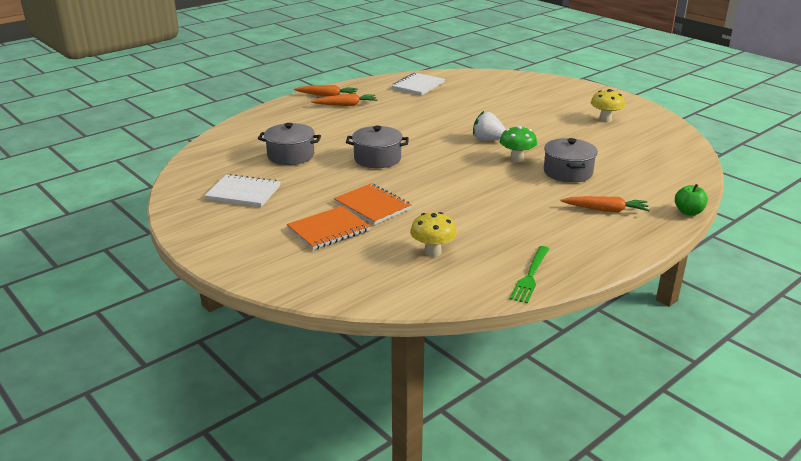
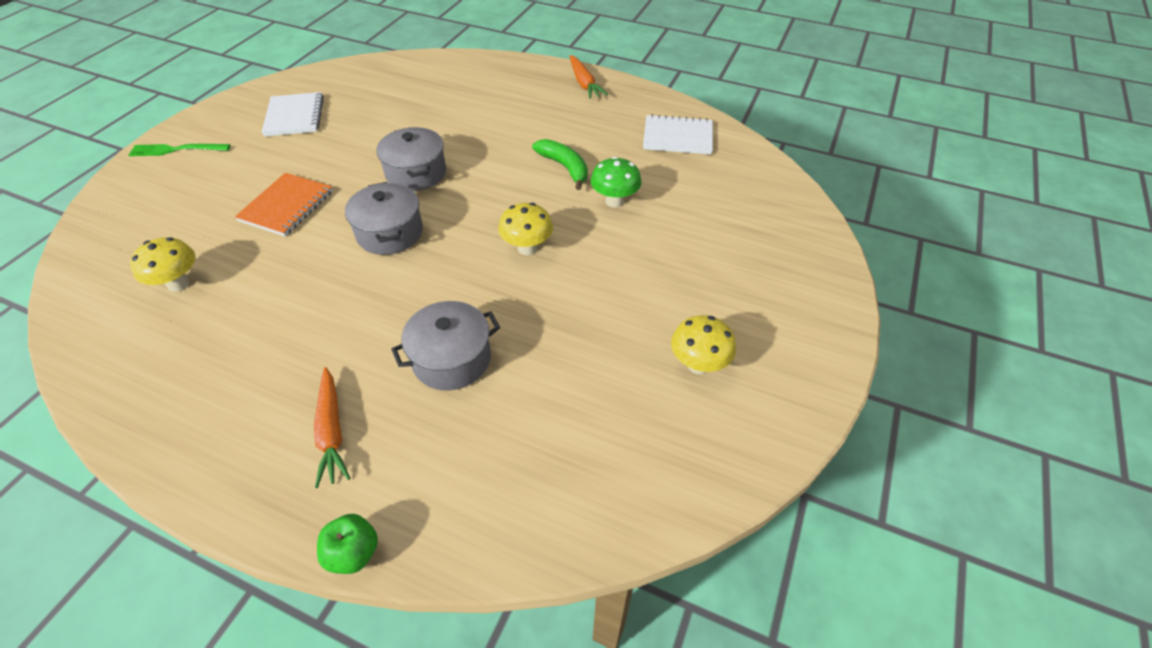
camera: 65 degrees right, 20 degrees up
grey pot [258,123,321,165] -> grey pot moved to [345,182,423,255]
orange notebook [287,206,370,250] -> none
orange carrot [311,93,377,106] -> none
white strawberry [473,111,506,140] -> yellow mushroom [498,203,553,255]
green mushroom [500,126,537,162] -> green mushroom moved to [591,157,642,208]
green fork [509,246,549,303] -> green fork moved to [128,144,231,156]
none -> green banana [532,139,588,190]

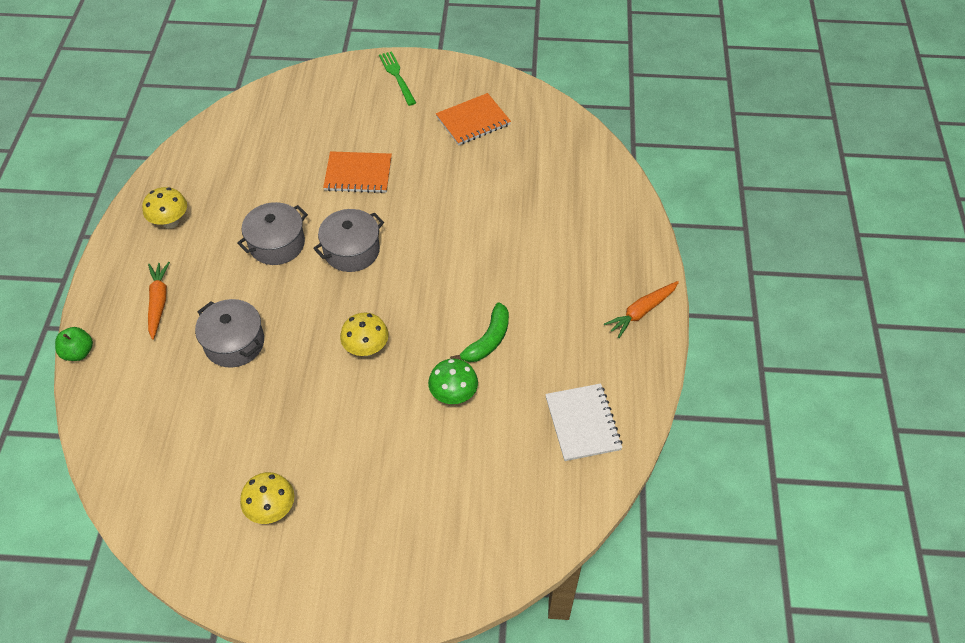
camera: 70 degrees right, 5 degrees up
yellow mushroom [130,237,195,292] -> yellow mushroom moved to [142,187,187,229]
white notebook [262,92,324,137] -> orange notebook [436,93,511,145]
orange carrot [314,367,350,488] -> orange carrot turned 120 degrees clockwise [148,262,170,340]
grey pot [376,127,446,191] -> grey pot moved to [237,202,308,265]

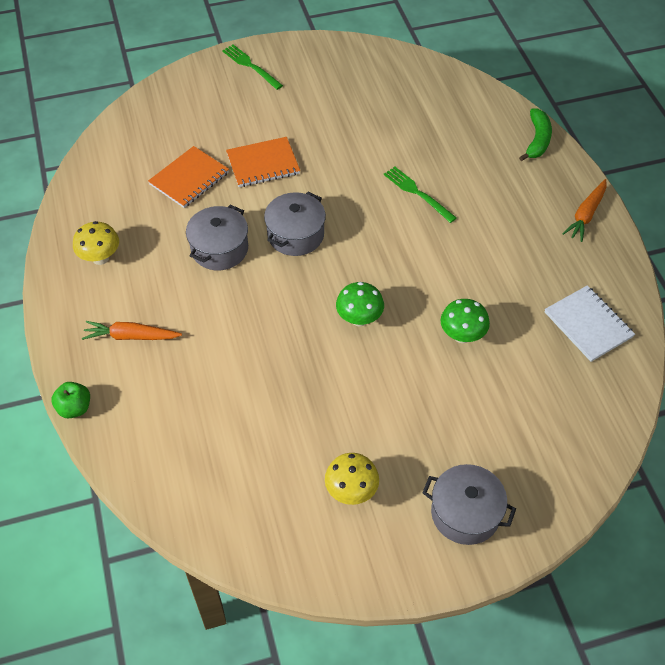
camera: 20 degrees left, 0 degrees up
orange carrot [148,262,170,340] -> orange carrot turned 60 degrees counterclockwise [82,321,182,340]
grey pot [195,299,264,368] -> grey pot moved to [422,464,516,545]
yellow mushroom [340,313,389,356] -> green mushroom [336,282,384,327]
orange notebook [436,93,511,145] -> orange notebook moved to [148,146,229,208]
green banana [450,302,509,362] -> green banana moved to [519,108,552,161]
none -> green fork [384,166,457,223]

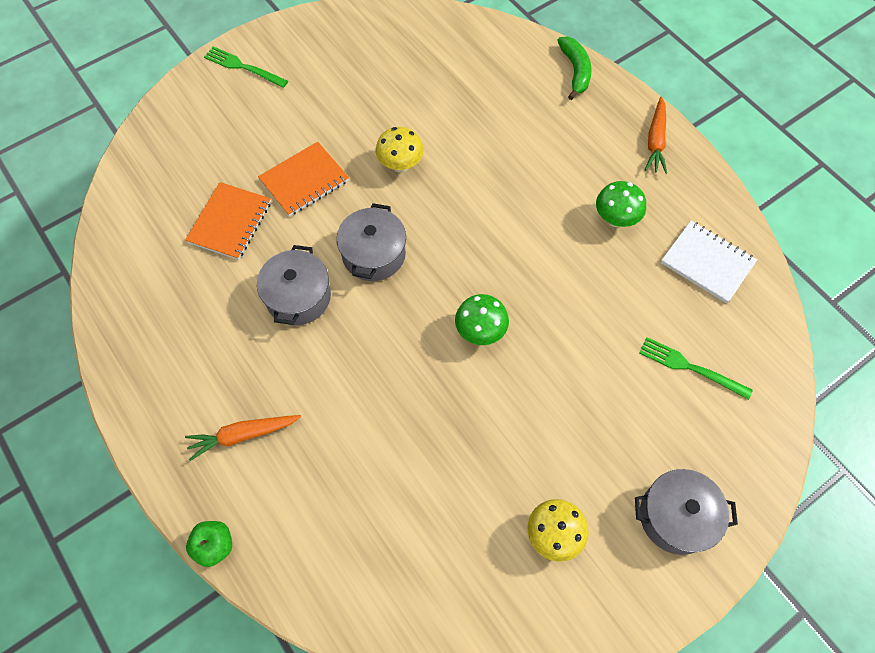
camera: 20 degrees left, 10 degrees up
yellow mushroom [73,221,119,265] -> yellow mushroom moved to [376,127,424,173]
green fork [384,166,457,223] -> green fork moved to [639,337,753,400]
green mushroom [441,299,490,343] -> green mushroom moved to [596,181,646,227]

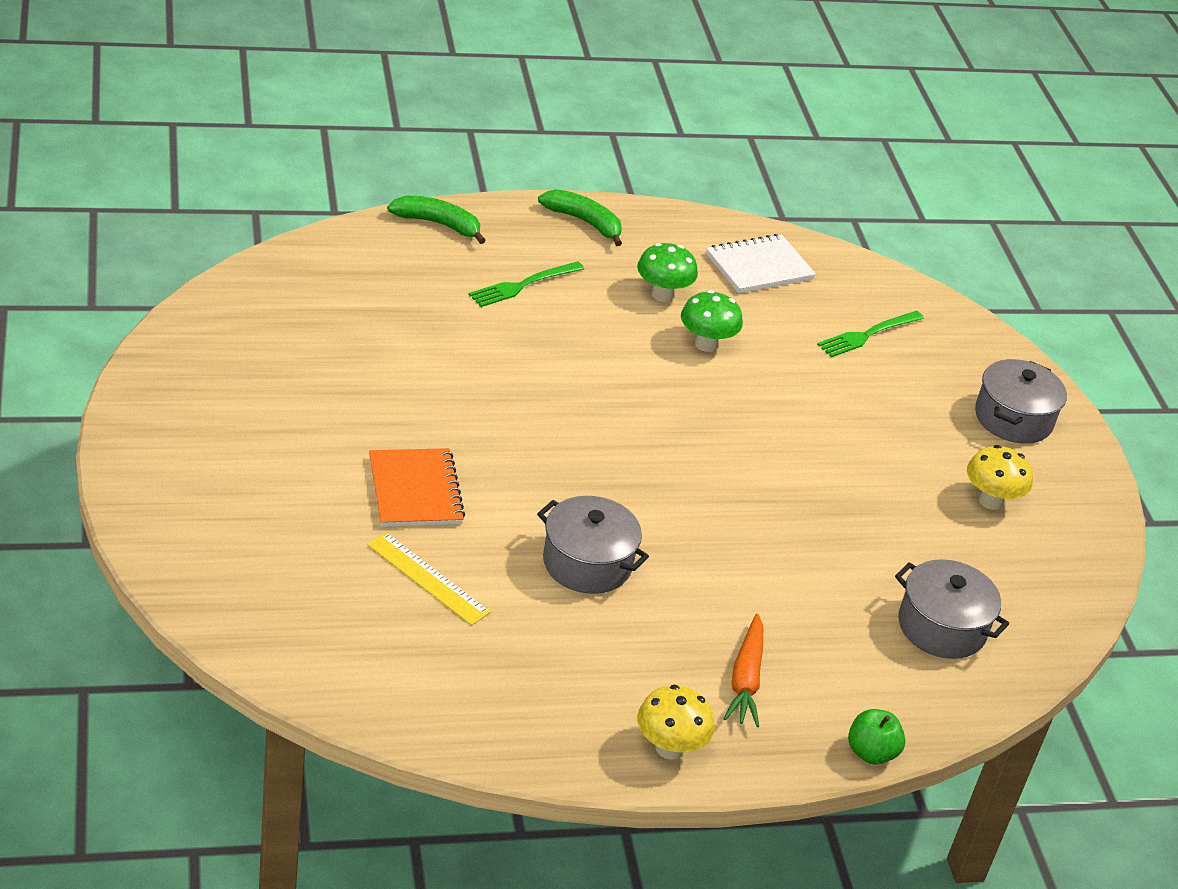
camera: 70 degrees left, 25 degrees down
orange notebook [185,182,271,260] -> yellow ruler [367,532,490,625]
green fork [204,46,288,88] -> green fork moved to [468,261,584,307]
grey pot [336,203,406,281] -> grey pot moved to [895,559,1009,659]
yellow mushroom [376,127,424,173] -> yellow mushroom moved to [637,685,715,760]
green mushroom [455,294,509,345] -> green mushroom moved to [681,290,743,352]
orange carrot [645,97,667,174] -> green banana [538,189,622,246]

